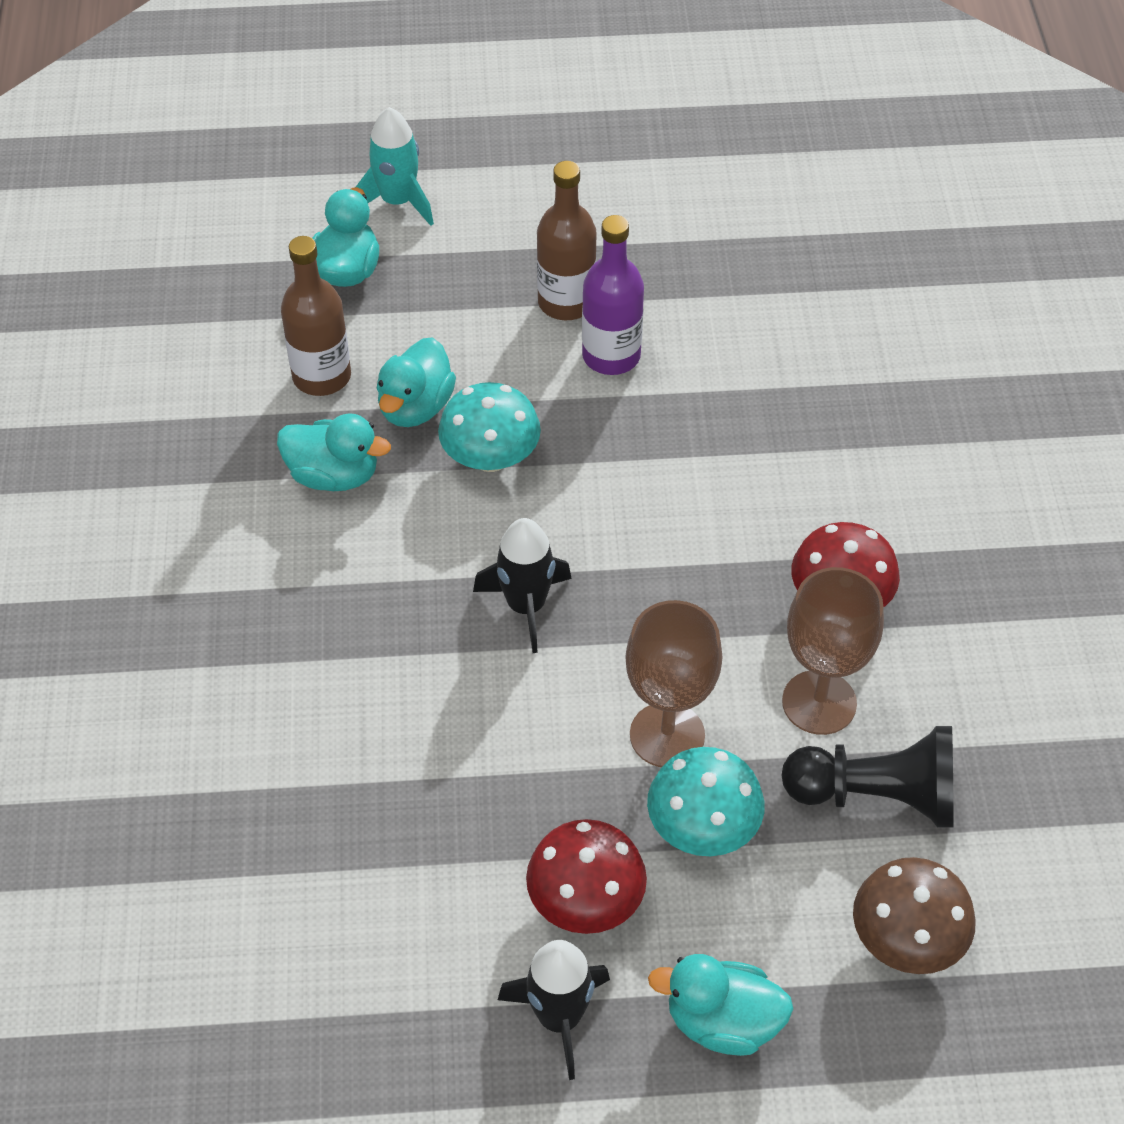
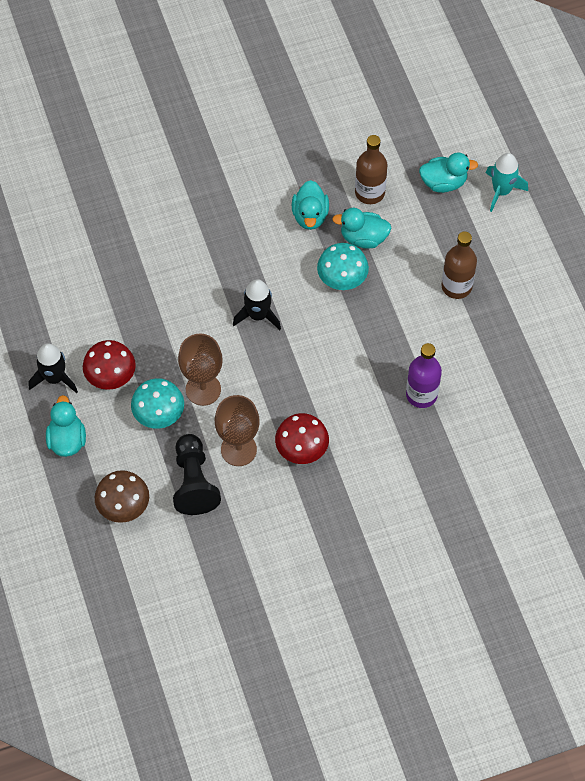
camera: 75 degrees right, 10 degrees up
purple bottle [582,215,644,375] -> purple bottle moved to [406,343,442,408]

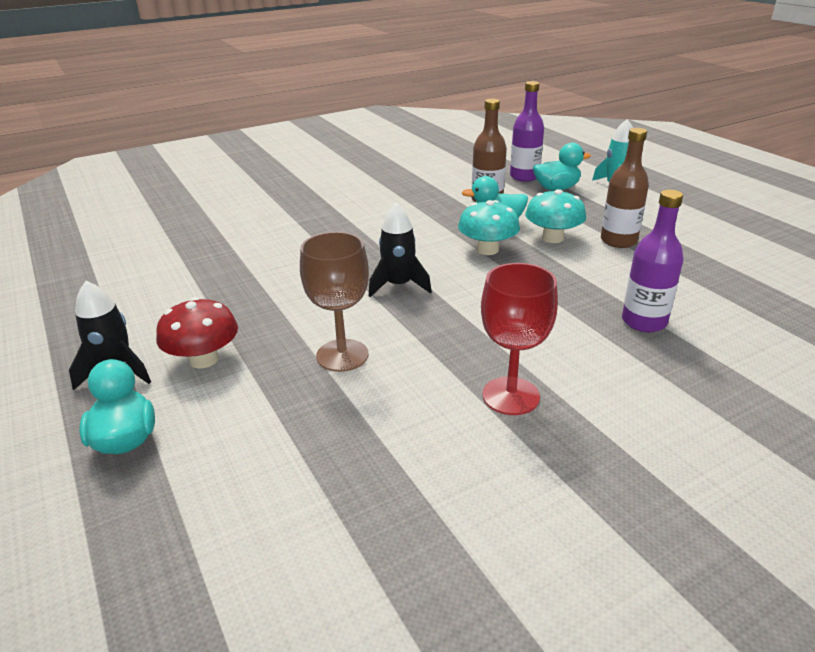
camera: 10 degrees left, 30 degrees down
brown mushroom [95,470,149,523] -> none
turquoise mushroom [131,378,184,429] -> turquoise mushroom moved to [525,189,586,243]
black pawn [173,434,221,515] -> none
brown goblet [215,395,260,466] -> none
red mushroom [275,413,329,464] -> red goblet [481,263,558,415]
turquoise duck [292,180,329,230] -> none
none -> purple bottle [510,81,544,182]

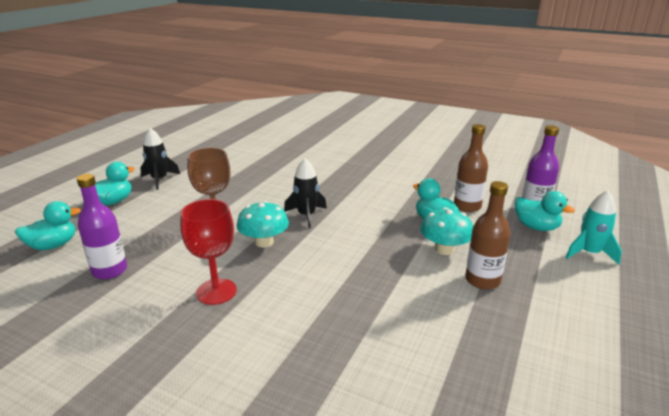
camera: 55 degrees right, 5 degrees down
red mushroom [156,297,238,368] -> none
turquoise mushroom [458,200,520,255] -> turquoise mushroom moved to [237,201,289,248]
purple bottle [622,190,684,332] -> purple bottle moved to [77,174,127,279]
none -> turquoise duck [15,201,81,250]

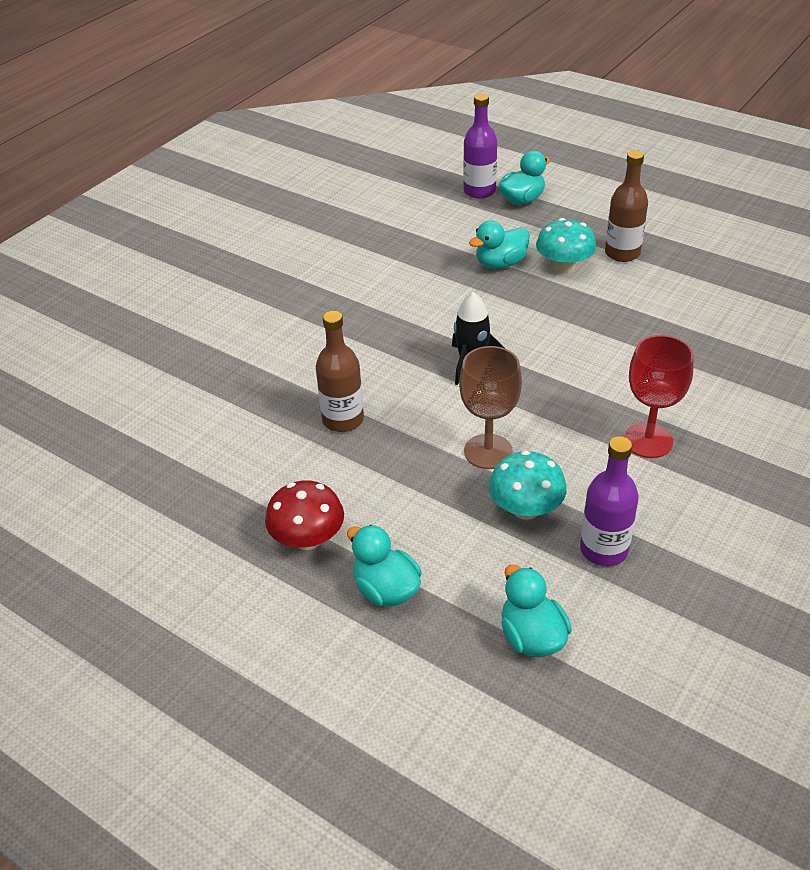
camera: 80 degrees left, 15 degrees up
black rocket [140,128,180,190] -> red mushroom [265,480,344,550]
turquoise mushroom [237,201,289,248] -> turquoise mushroom moved to [489,450,567,520]
brown bottle [454,124,488,212] -> brown bottle moved to [316,311,364,432]
turquoise rocket [566,190,622,264] -> none

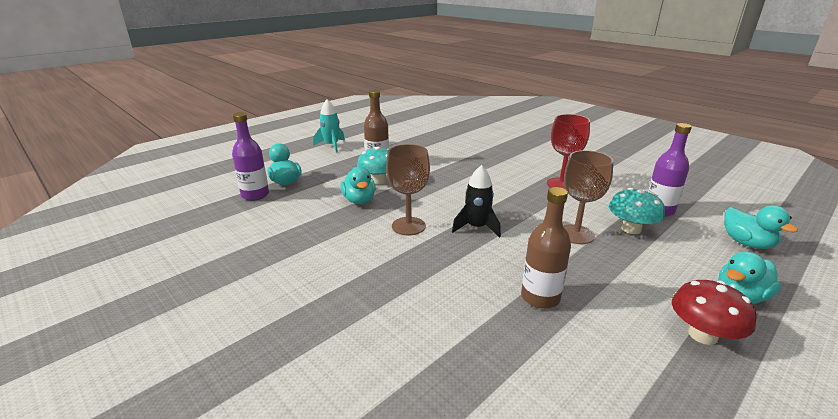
camera: 80 degrees left, 15 degrees down
turquoise duck [501,565,572,657] -> turquoise duck turned 105 degrees counterclockwise [724,205,798,249]
none -> turquoise rocket [313,99,345,152]
none -> brown goblet [386,144,430,235]

